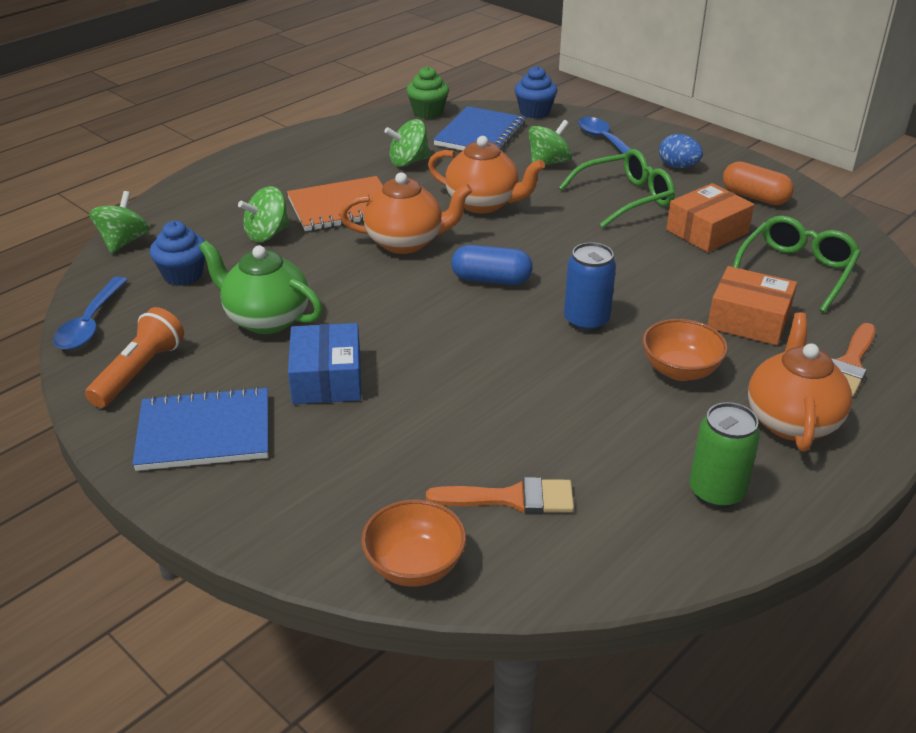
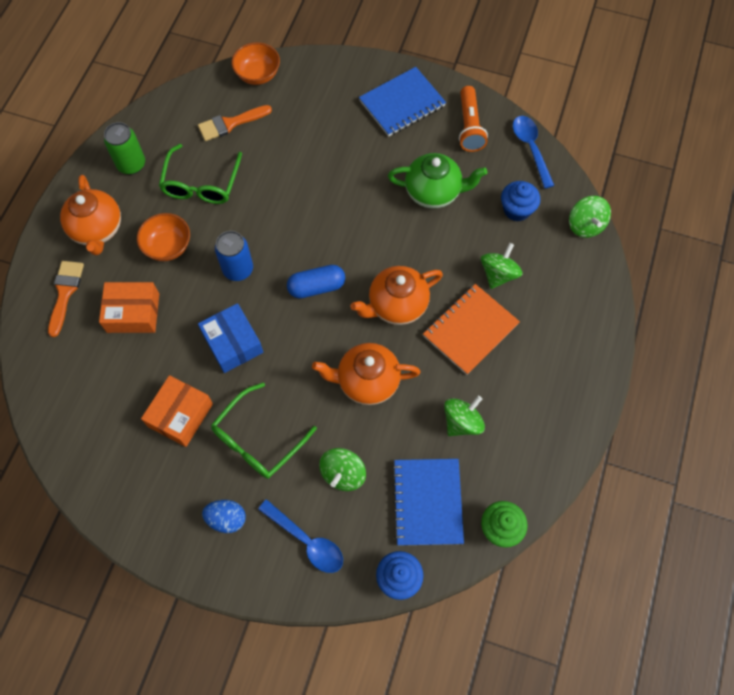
camera: 155 degrees right, 30 degrees up
blue box [288,323,361,404] -> blue box moved to [198,303,263,373]
orange capsule [723,161,794,205] -> none
green glasses [733,216,861,313] -> green glasses moved to [159,144,242,204]

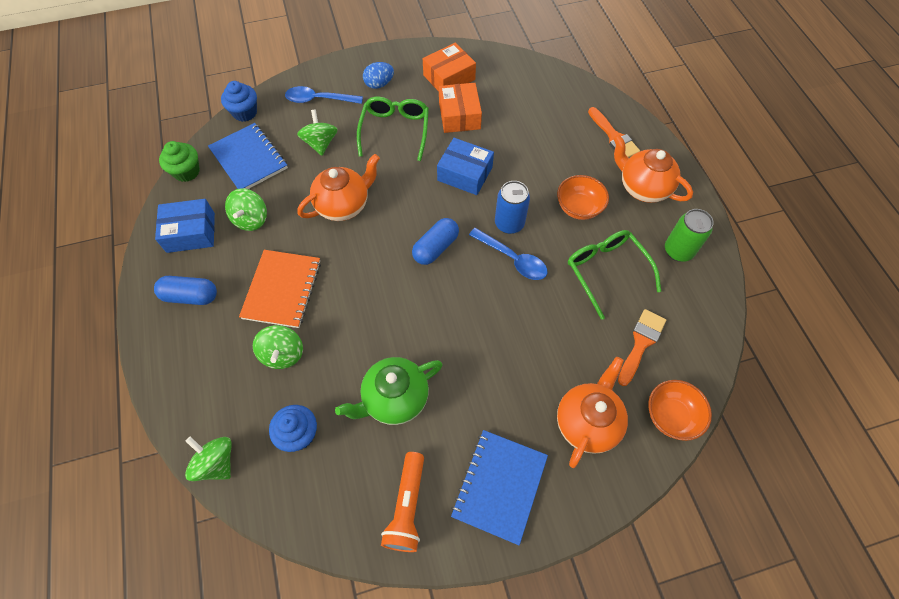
camera: 145 degrees right, 5 degrees down
orange box [99,282,159,333] -> orange box moved to [423,43,476,91]
orange teapot [350,266,443,325] -> orange teapot moved to [557,357,628,468]
orange flashlight [459,86,488,152] -> orange flashlight turned 135 degrees counterclockwise [381,452,424,552]
blue spoon [513,116,555,188] -> blue spoon moved to [469,228,547,280]
none -> blue capsule [154,276,217,305]
none -> blue box [155,199,215,253]

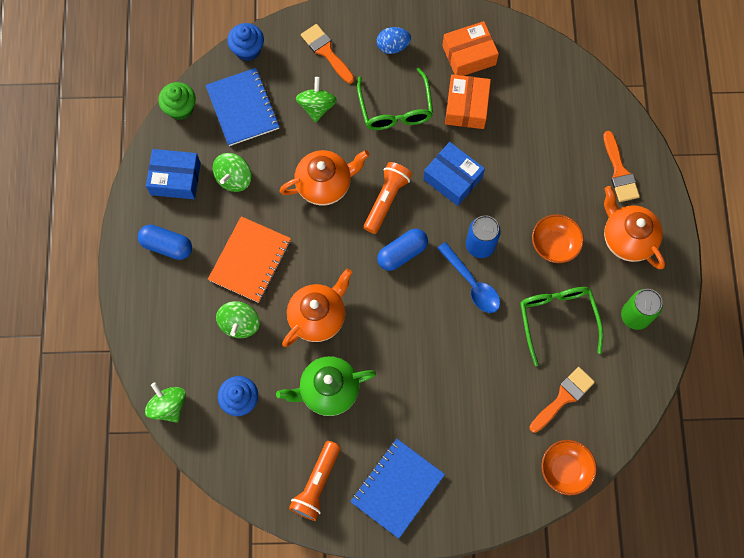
camera: 15 degrees right, 10 degrees up
blue spoon [285,86,363,104] -> orange brush [301,24,354,84]
green glasses [357,96,429,161] -> green glasses turned 150 degrees clockwise [357,68,433,130]
orange teapot [557,357,628,468] -> orange teapot moved to [282,269,352,347]
none -> orange flashlight [364,162,412,234]

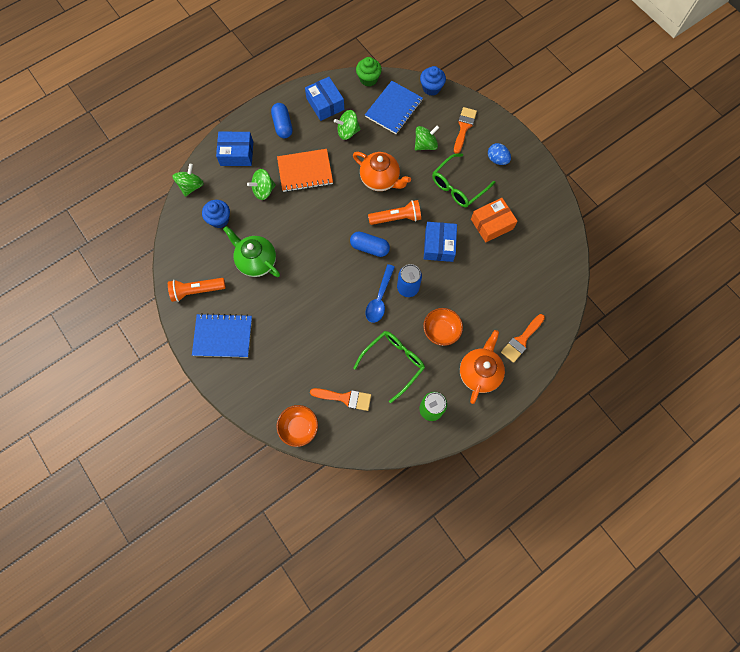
camera: 55 degrees right, 0 degrees up
orange teapot [282,269,352,347] -> none
orange box [442,21,499,76] -> none
none -> blue box [216,132,253,166]

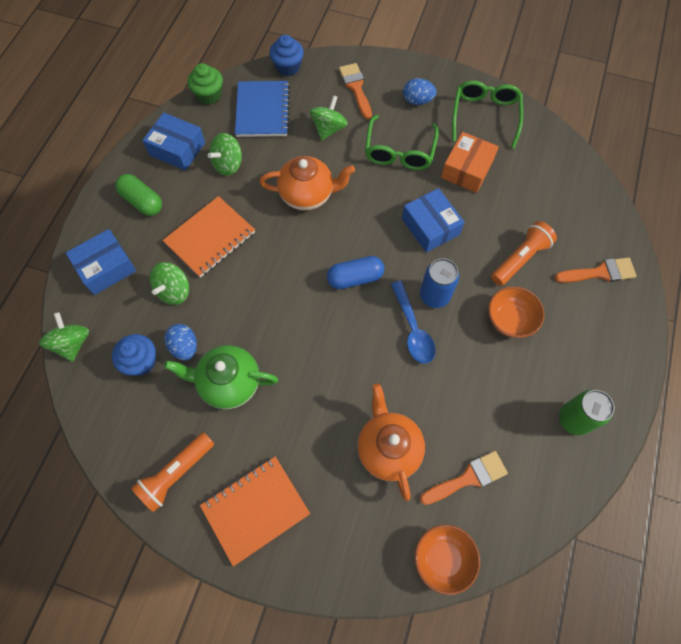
camera: 35 degrees left, 5 degrees down
blue notebook [192,313,252,358] -> orange notebook [200,456,310,567]
blue capsule [271,103,293,138] -> green capsule [115,174,162,216]
green glasses [353,331,425,403] -> green glasses moved to [452,81,523,149]
orange flashlight [368,200,421,225] -> orange flashlight moved to [491,221,557,286]
orange teapot [460,330,505,404] -> orange teapot moved to [357,384,425,501]
orange brush [501,314,545,363] -> orange brush turned 105 degrees counterclockwise [554,257,637,283]
none -> blue egg [164,324,197,361]

